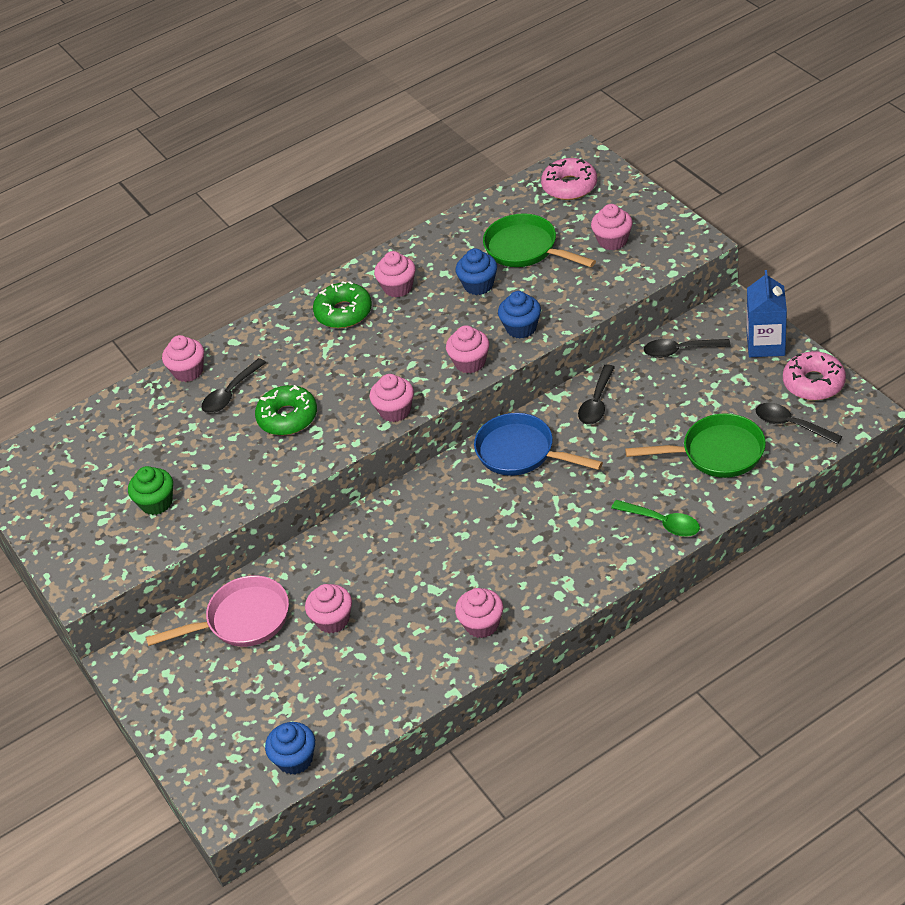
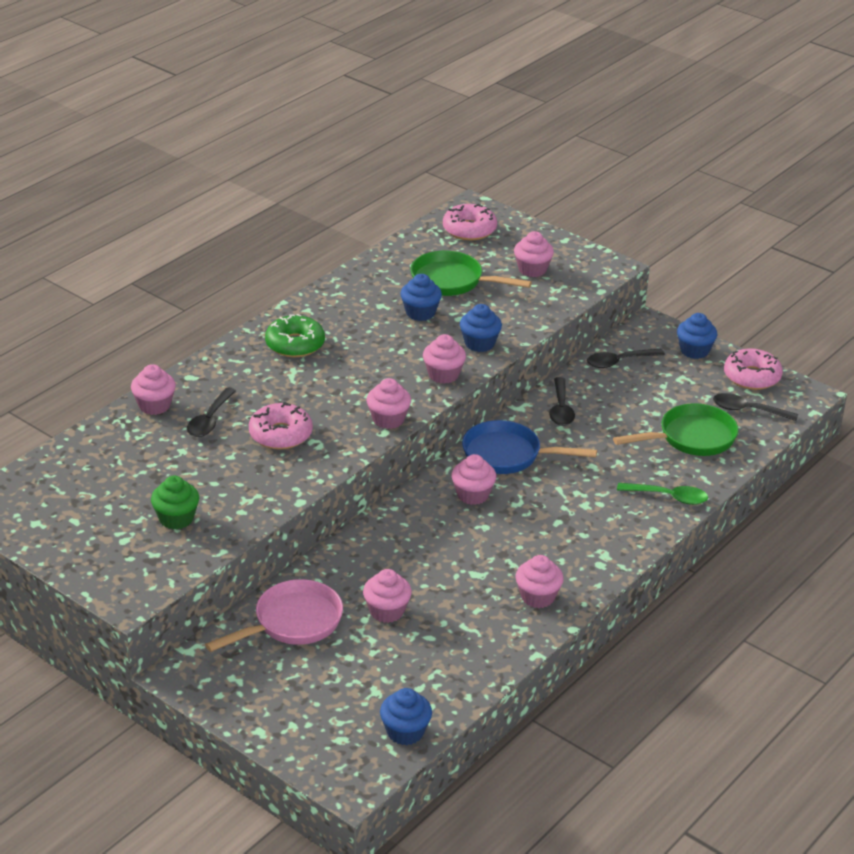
camera: 25 degrees left, 10 degrees down
green donut [255,385,317,435] -> pink donut [249,402,313,450]
pink cupcake [374,251,416,298] -> pink cupcake moved to [452,454,496,505]
blue carton [747,270,787,357] -> blue cupcake [677,313,717,359]

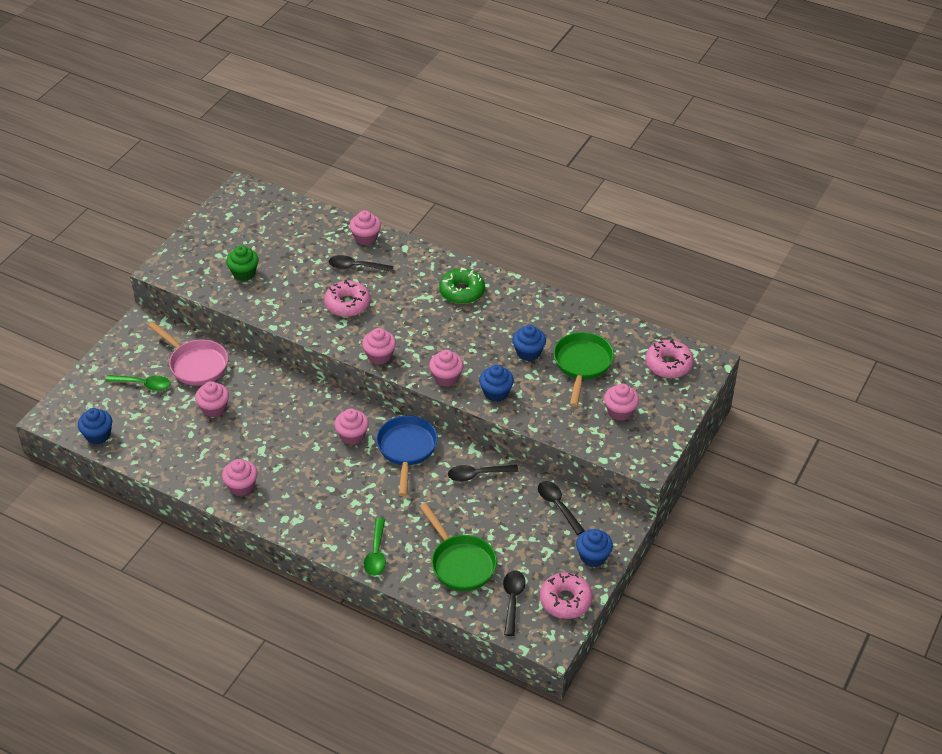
camera: 80 degrees right, 10 degrees up
none -> green spoon [105,375,171,391]

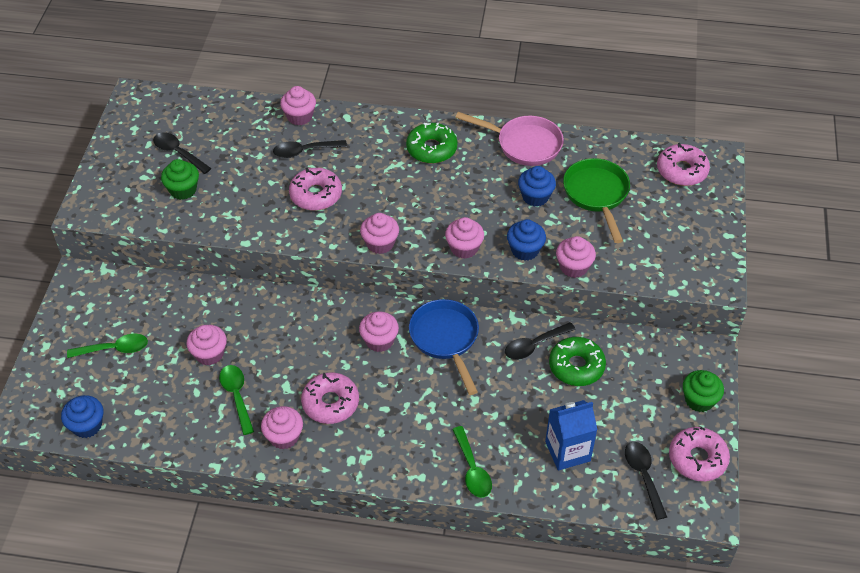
camera: 20 degrees left, 5 degrees up
pink pan [148,322,228,386] -> pink pan moved to [455,112,564,166]
green pan [419,503,497,591] -> blue carton [545,400,597,470]
black spoon [538,481,585,535] -> black spoon moved to [153,132,211,174]
blue cupcake [576,529,613,567] -> green cupcake [683,370,724,412]
pink cupcake [604,384,639,421] -> pink cupcake moved to [556,236,596,278]
none -> green spoon [219,365,254,435]
none -> pink donut [301,372,359,424]
none -> green donut [549,337,606,386]

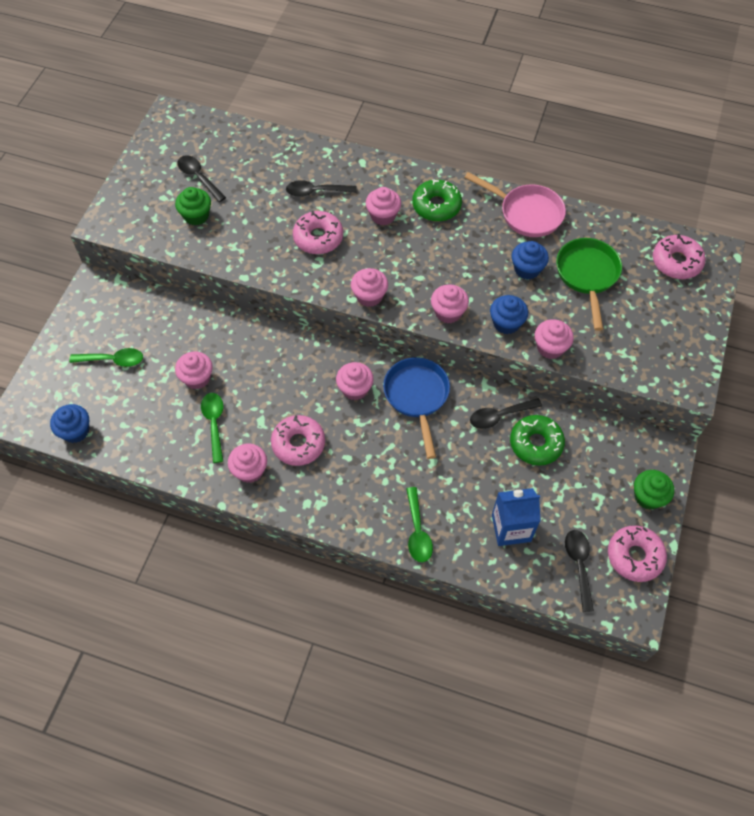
camera: 10 degrees right, 10 degrees up
pink cupcake [280,86,316,125] -> pink cupcake moved to [366,187,401,226]

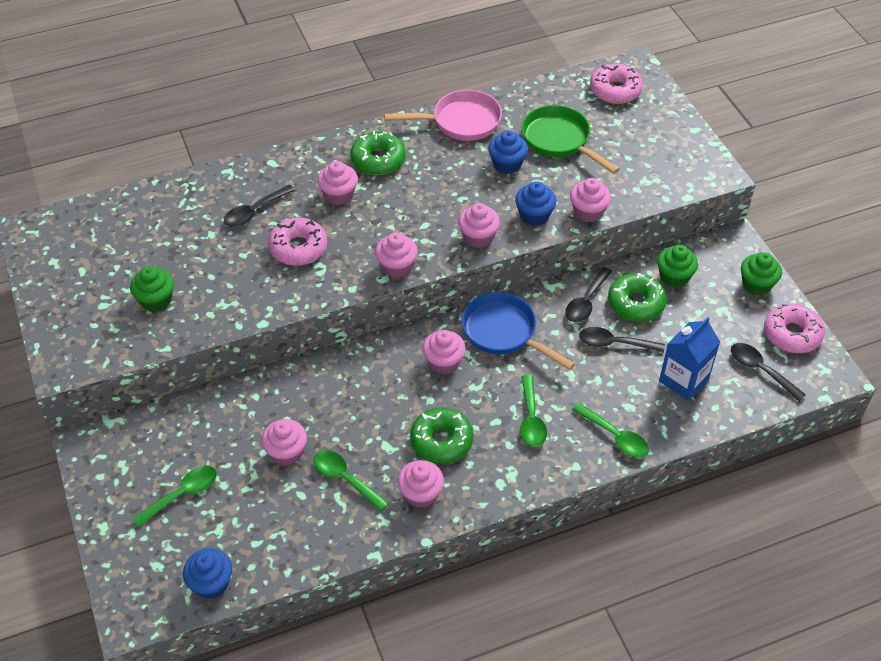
camera: 40 degrees left, 10 degrees down
black spoon [177,155,226,202] -> black spoon moved to [579,327,665,353]
pink donut [271,415,325,466] -> green donut [410,407,473,464]
none -> green spoon [520,375,547,447]
none -> green cupcake [657,245,698,288]

